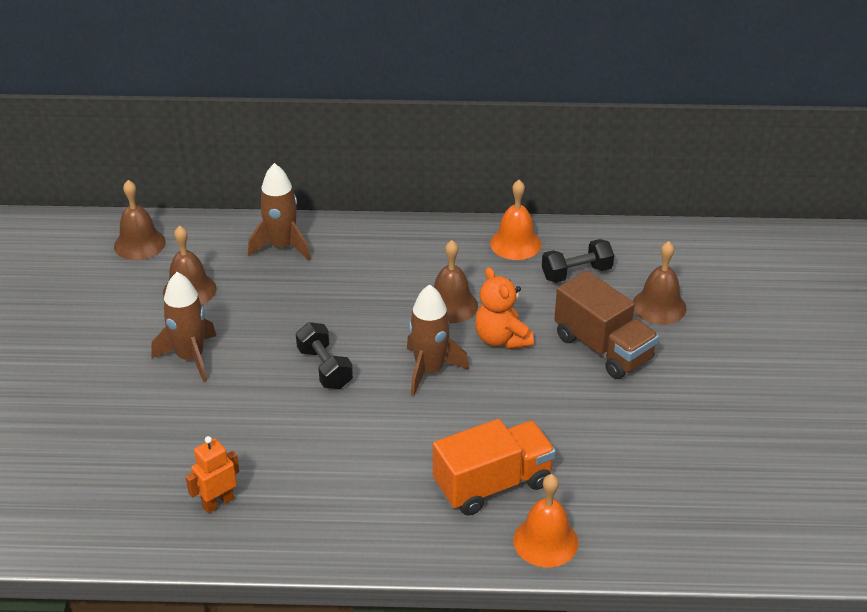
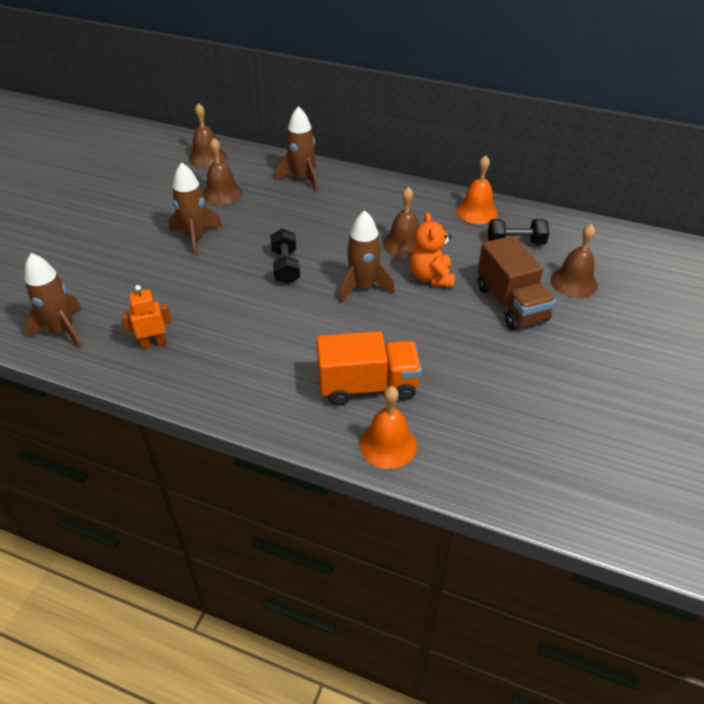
camera: 20 degrees right, 5 degrees up
none -> brown rocket [24,253,82,349]

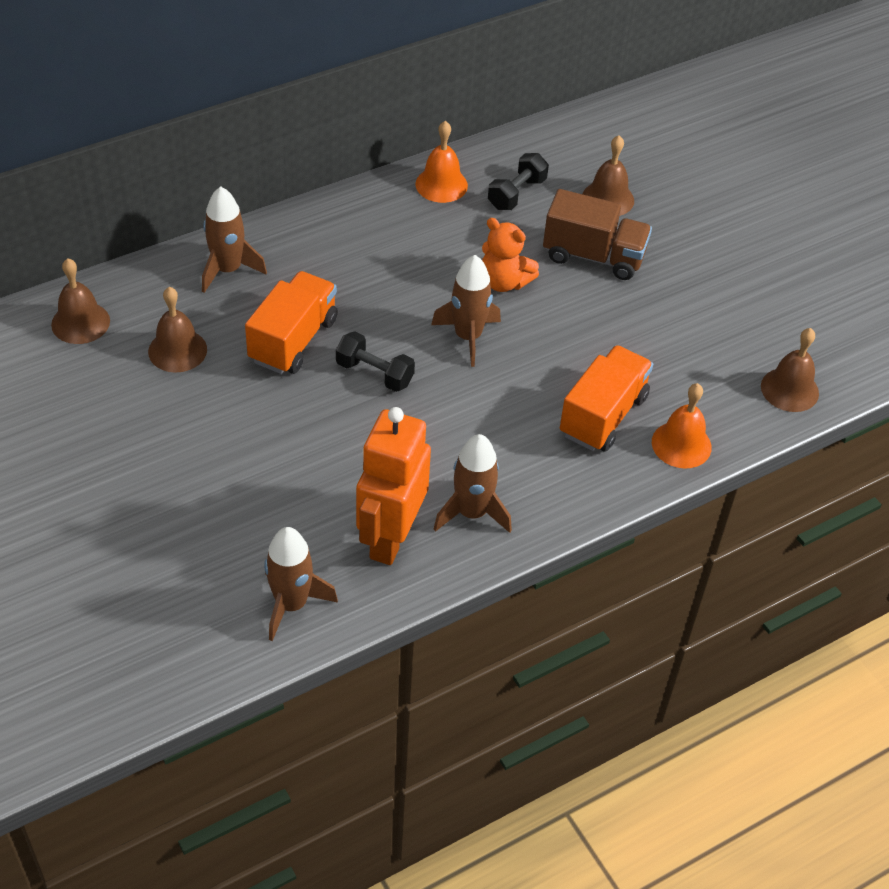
camera: 55 degrees left, 5 degrees up
orange robot [121,285,172,349] -> orange robot [356,407,431,565], size x2.06
brown rocket [169,162,222,256] -> brown rocket moved to [434,434,512,533]
brown bell [383,187,419,258] -> brown bell moved to [761,328,819,412]
none -> orange truck [245,271,338,374]

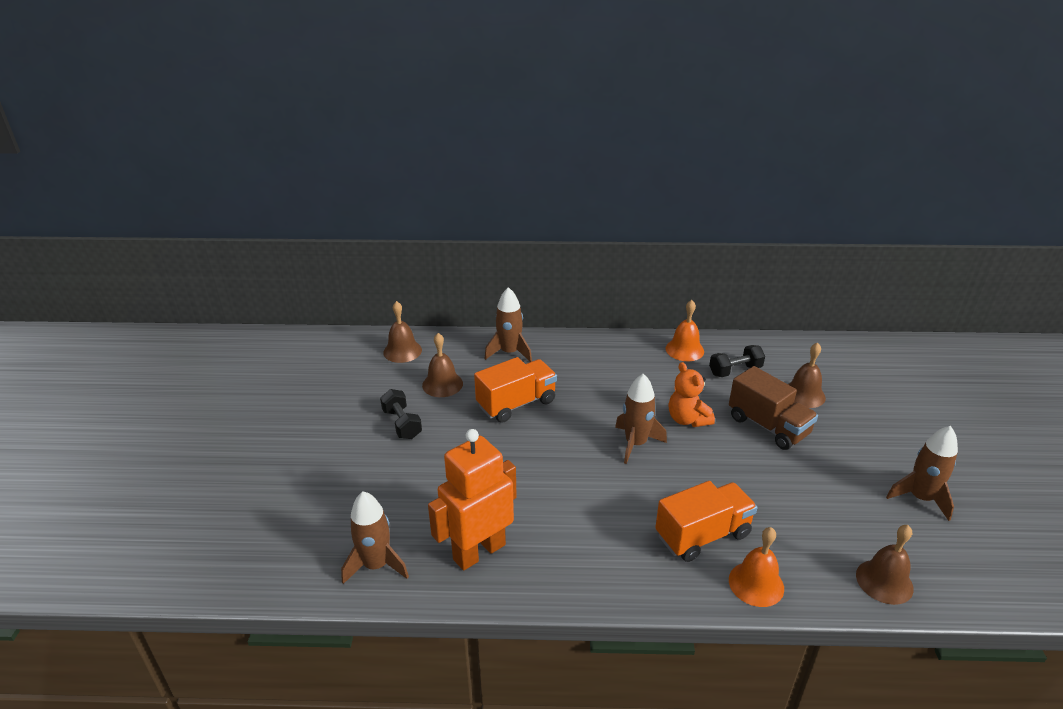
camera: 35 degrees right, 15 degrees down
black dumbbell [336,331,415,392] -> black dumbbell moved to [380,389,422,439]
brown rocket [434,434,512,533] -> brown rocket moved to [886,426,958,521]

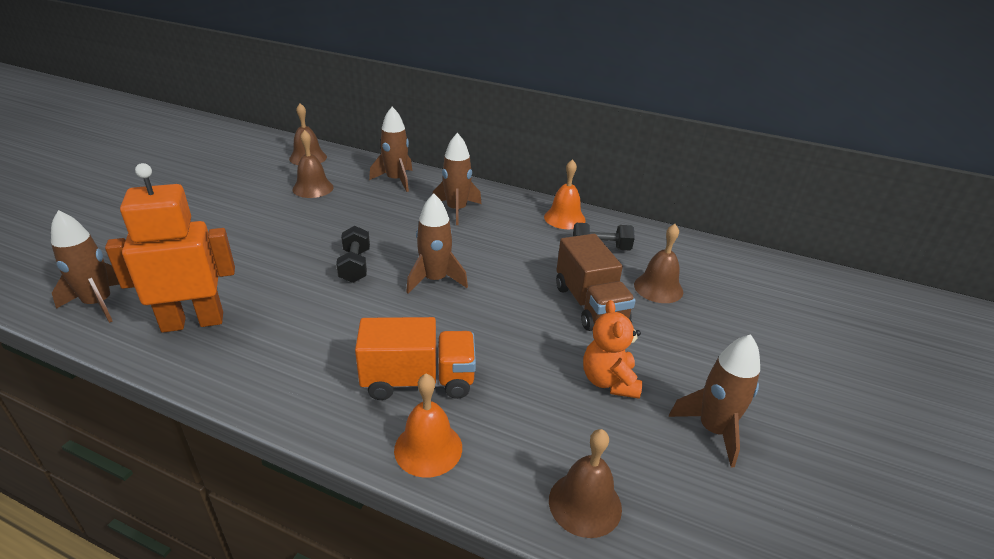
camera: 20 degrees right, 0 degrees up
black dumbbell [380,389,422,439] -> black dumbbell moved to [336,226,370,283]
orange truck [474,357,557,423] -> none
orange teddy bear [669,362,715,427] -> orange teddy bear moved to [583,300,642,399]
none -> brown rocket [432,133,481,225]

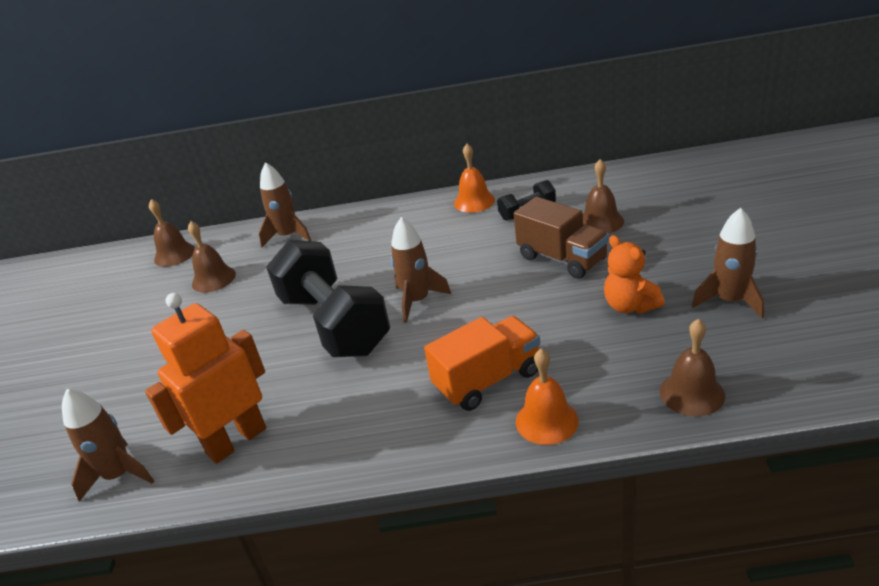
camera: 20 degrees left, 0 degrees up
black dumbbell [336,226,370,283] -> black dumbbell [266,239,390,357], size x2.25
brown rocket [432,133,481,225] -> none

